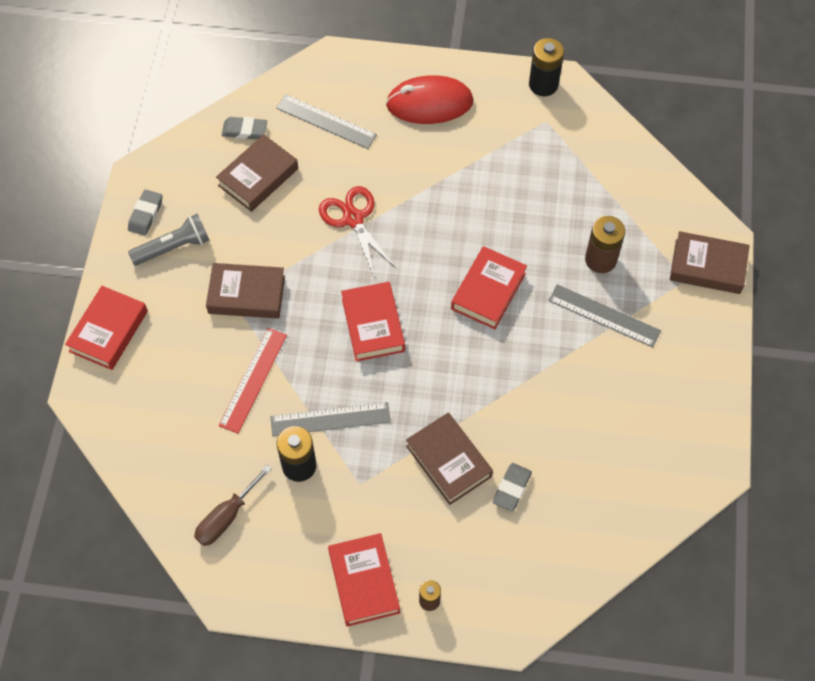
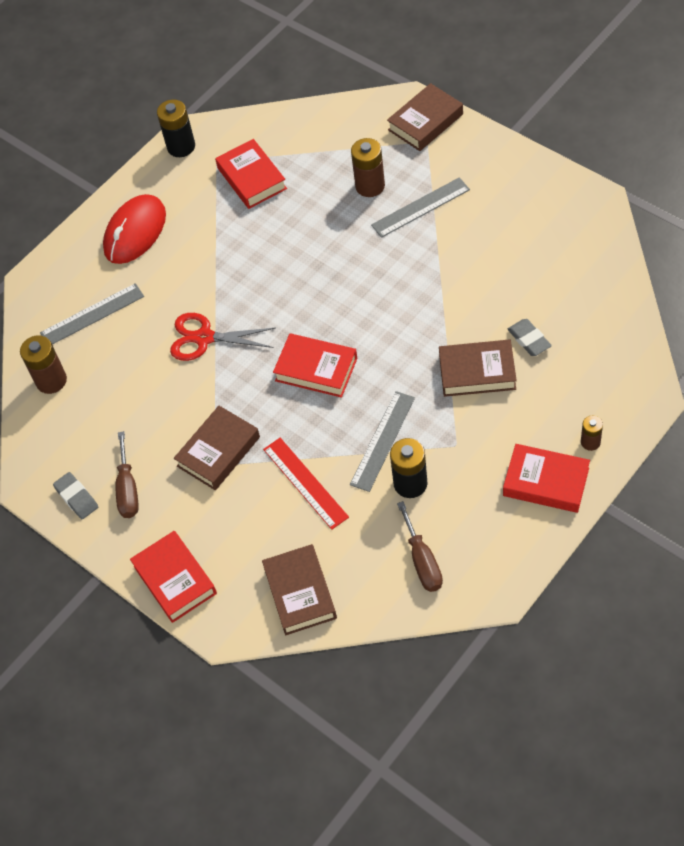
camera: 50 degrees left, 5 degrees down
grey flashlight [128,213,209,265] -> brown screwdriver [115,431,139,518]
brown book [216,134,298,212] -> brown book moved to [262,544,337,635]
grey eraser [222,117,267,140] -> brown battery [20,335,67,394]
red book [451,246,527,329] -> red book moved to [215,139,287,209]

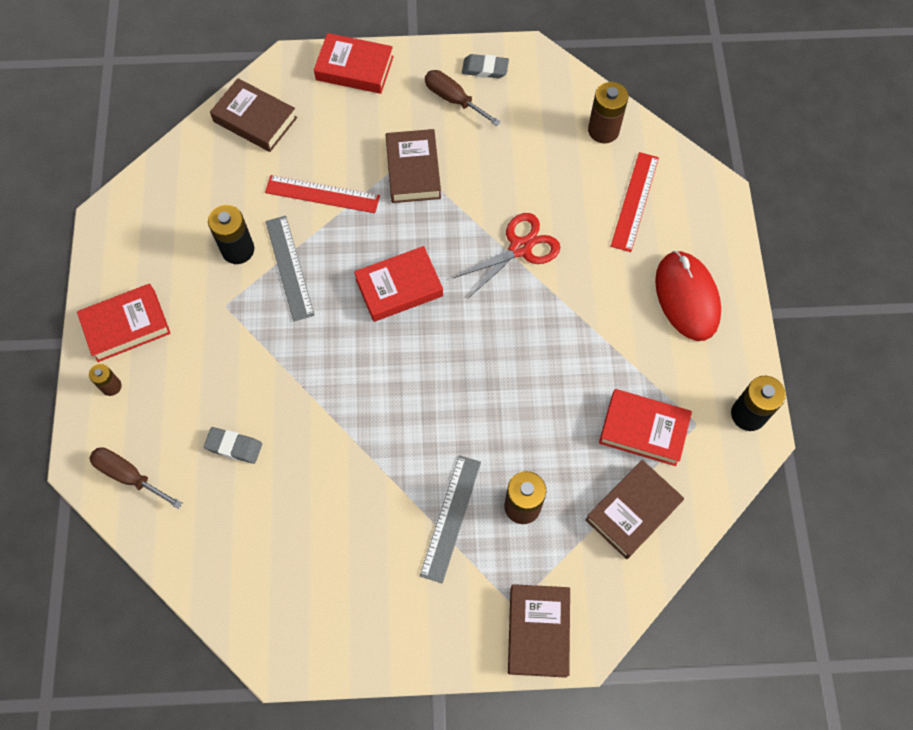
camera: 130 degrees right, 10 degrees up
grey ruler [40,283,144,344] -> red ruler [611,152,659,252]
brown screwdriver [397,501,443,592] -> brown screwdriver moved to [89,447,182,509]
brown book [439,340,517,397] -> brown book moved to [585,460,684,559]

